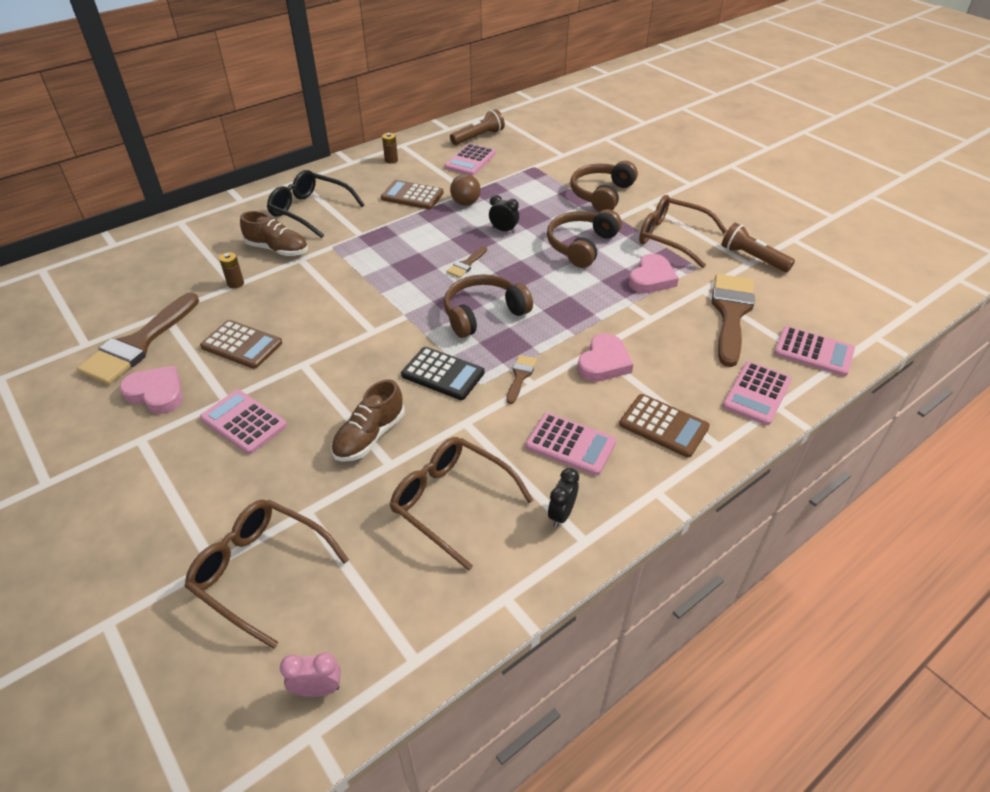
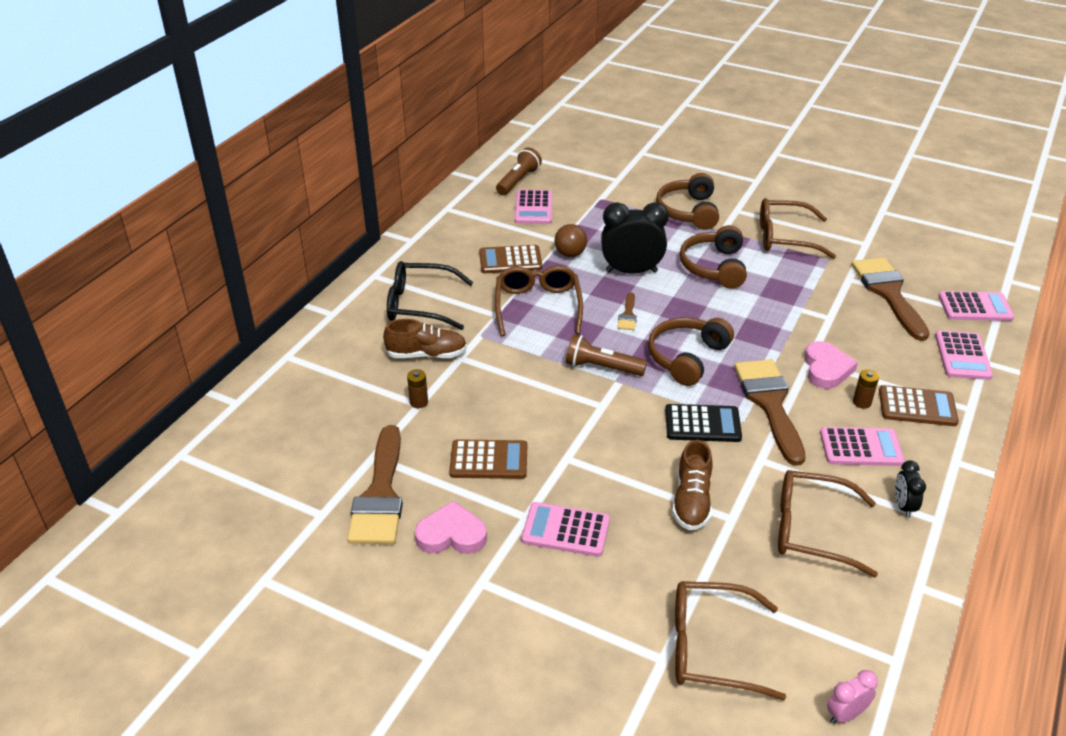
camera: 25 degrees left, 5 degrees down
brown battery [382,133,398,164] -> brown battery moved to [853,369,879,409]
black clock [489,195,519,233] -> black clock [601,202,669,274], size x2.02
brown brush [506,355,537,404] -> brown brush [734,359,806,466], size x2.20
pink heart [628,254,679,293] -> none
brown flashlight [722,222,795,272] -> brown flashlight moved to [566,335,647,376]
none -> brown glasses [495,265,583,336]

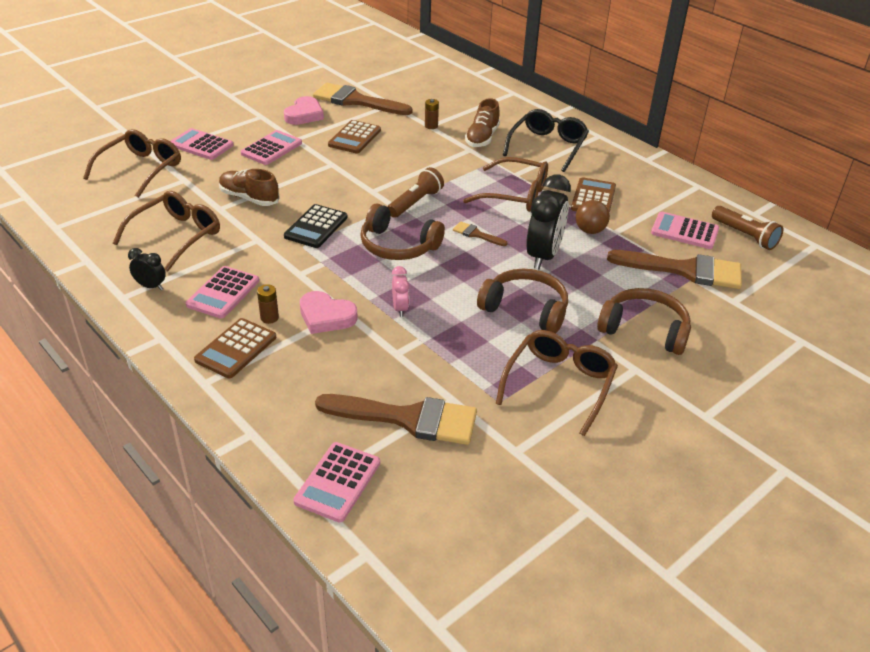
camera: 110 degrees right, 0 degrees up
brown headphones [648,317,734,386] -> brown headphones turned 150 degrees clockwise [360,203,445,260]
brown brush [734,359,806,466] -> brown brush moved to [607,250,742,289]
pink clock [827,670,878,724] -> pink clock moved to [392,266,409,317]
pink calculator [935,330,993,380] -> pink calculator moved to [170,128,233,160]

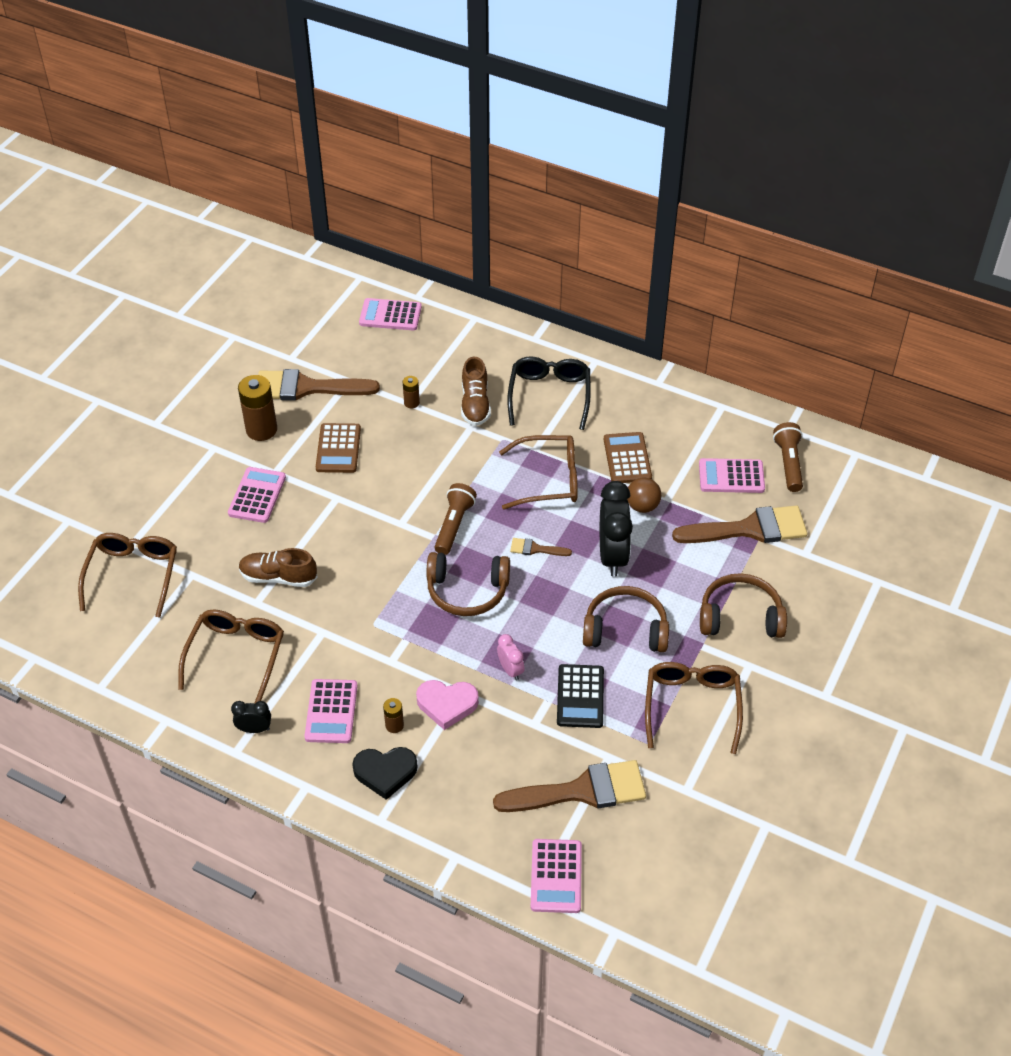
camera: 20 degrees left, 10 degrees up
pink calculator [170,128,233,160] -> pink calculator moved to [359,298,422,330]
brown calculator [194,318,276,378] -> black heart [352,747,418,800]
pink heart [284,96,324,125] -> brown battery [238,375,277,441]
black calculator [284,204,347,248] -> black calculator moved to [557,664,604,728]
brown flashlight [712,206,783,250] -> brown flashlight turned 120 degrees counterclockwise [773,422,803,492]

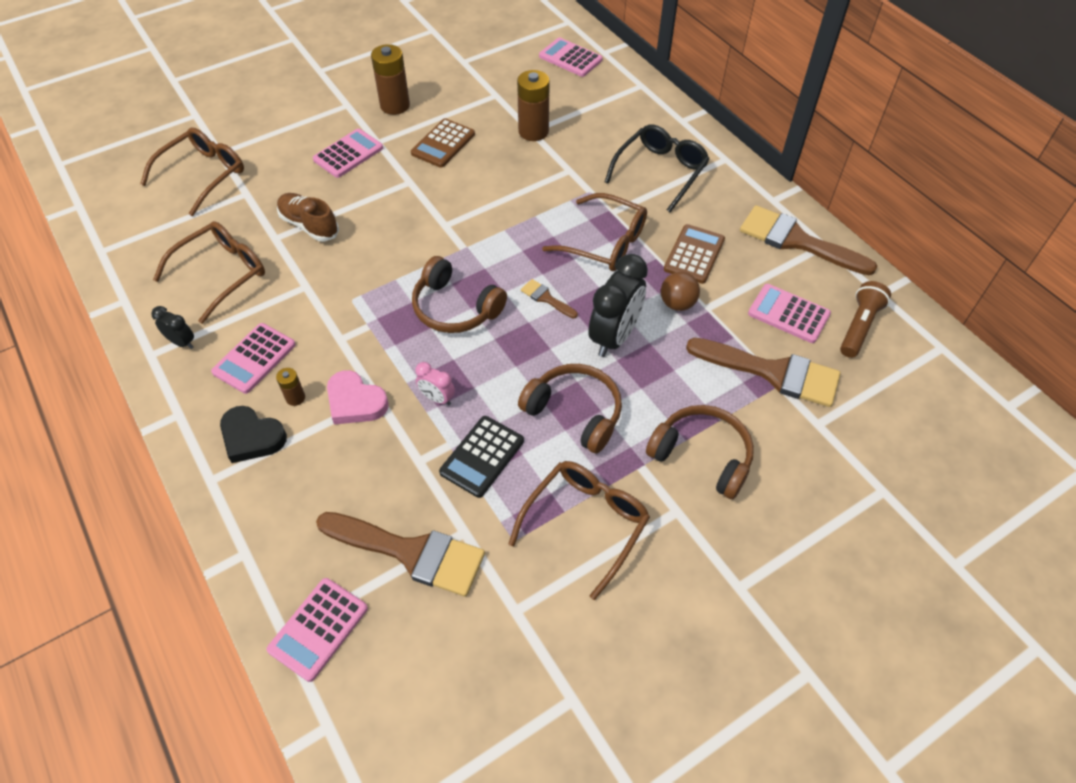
camera: 30 degrees right, 5 degrees up
brown brush [258,369,380,401] -> brown brush moved to [740,205,878,275]
brown battery [403,376,420,409] -> brown battery [517,70,550,141], size x1.98
brown flashlight [435,483,477,555] -> none
brown shoe [461,357,491,426] -> none
pink clock [497,634,525,681] -> pink clock turned 120 degrees clockwise [415,362,455,405]

